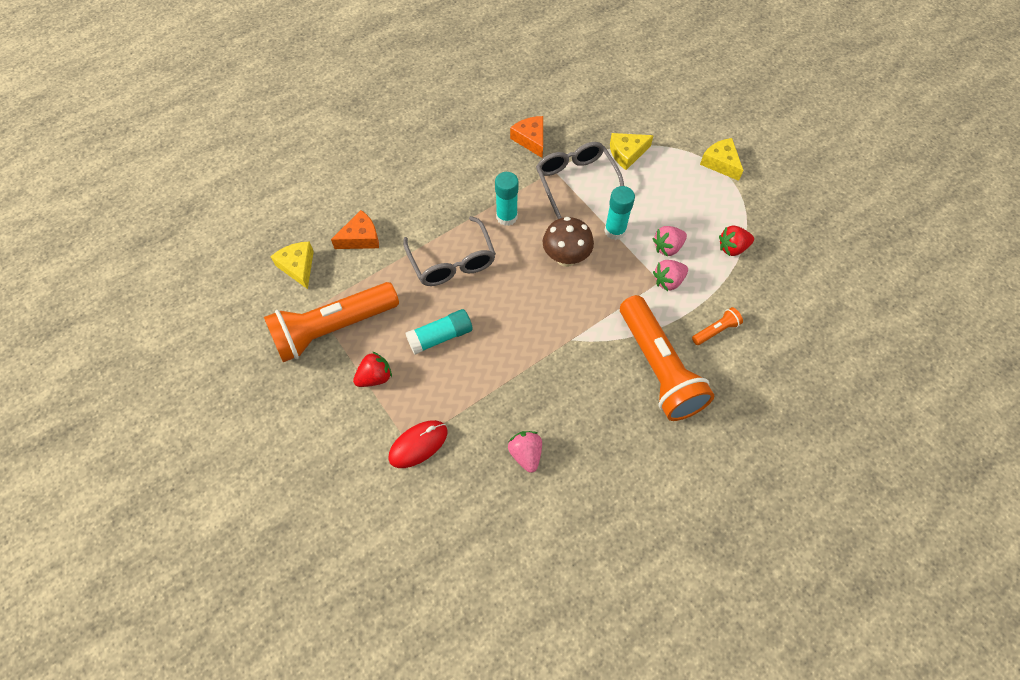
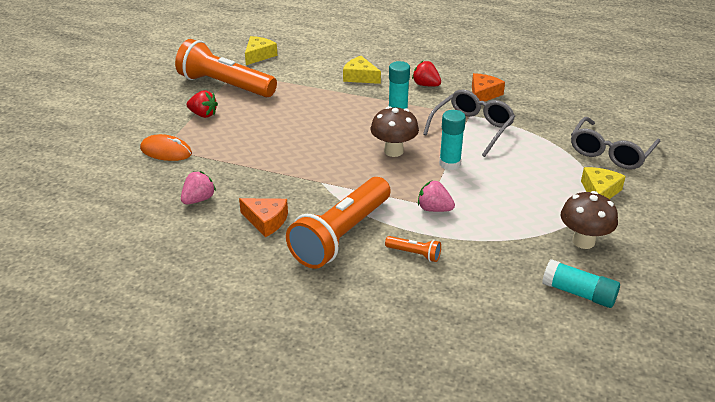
camera: 55 degrees right, 25 degrees down
orange cheese [331,210,379,249] -> orange cheese moved to [239,198,288,237]
red mouse [388,420,448,468] -> orange mouse [140,134,192,161]
grey glasses [403,216,496,286] -> grey glasses moved to [571,117,660,170]
turquoise glue stick [406,309,473,355] -> turquoise glue stick moved to [542,259,620,308]
yellow cheese [610,133,654,170] -> yellow cheese moved to [343,56,381,84]
pink strawberry [653,226,687,257] -> none
red strawberry [719,225,754,256] -> red strawberry moved to [412,61,441,87]
none -> brown mushroom [561,191,618,249]

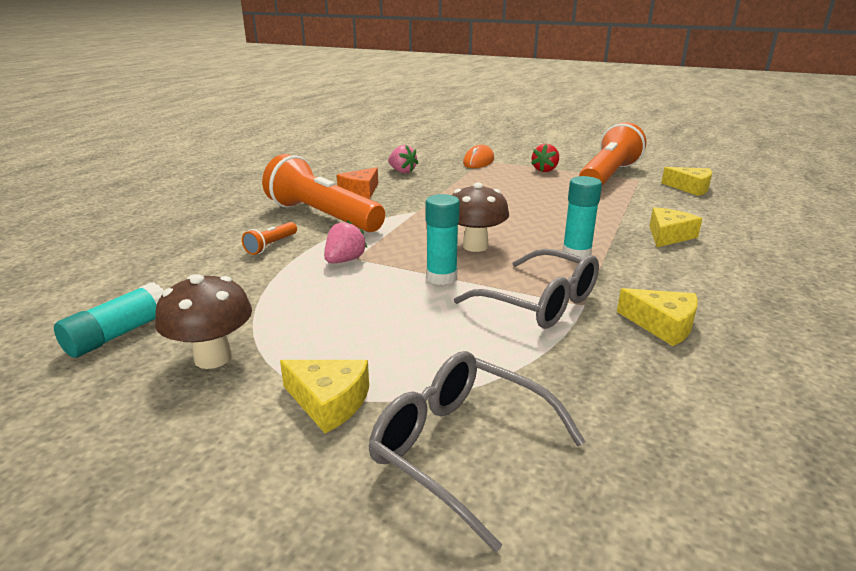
camera: 95 degrees right, 10 degrees down
red strawberry [412,61,441,87] -> none
orange cheese [472,73,505,102] -> yellow cheese [617,288,698,346]

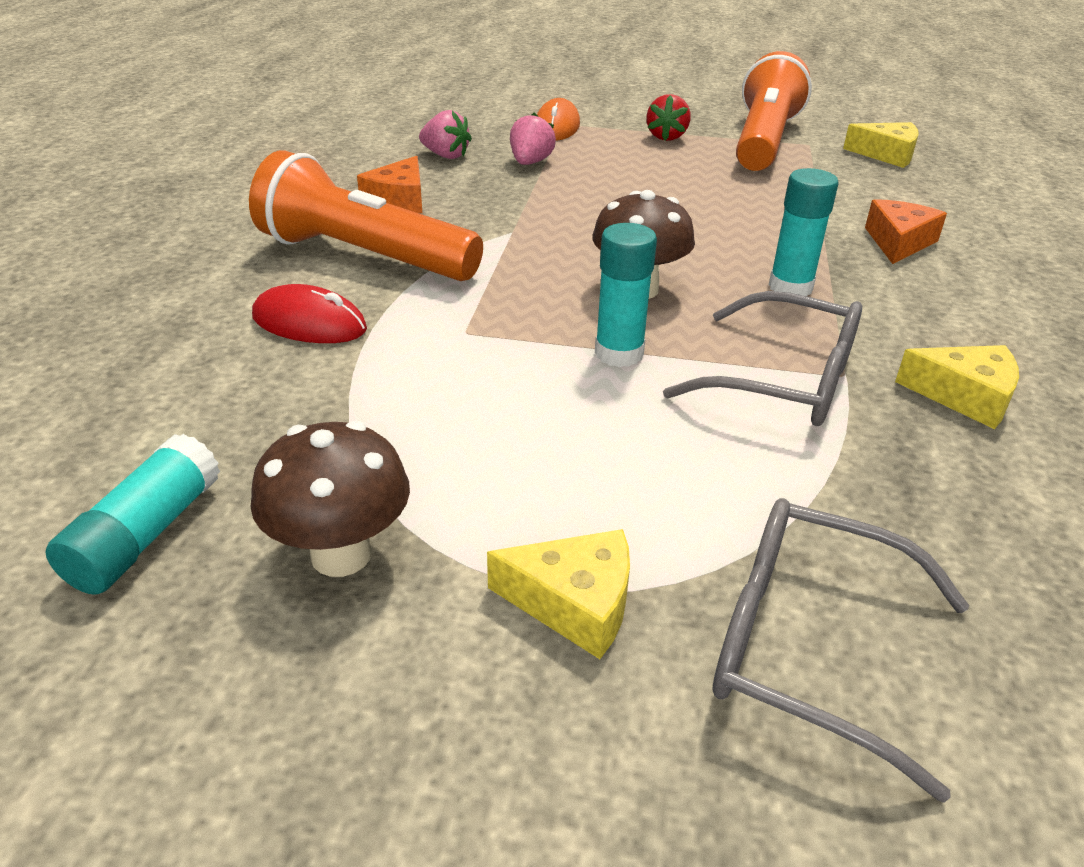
camera: 15 degrees left, 10 degrees up
orange flashlight [242,222,297,255] -> red mouse [252,284,367,343]
pink strawberry [324,220,368,263] -> pink strawberry moved to [510,113,556,165]
yellow cheese [650,207,702,247] -> orange cheese [865,199,947,264]

